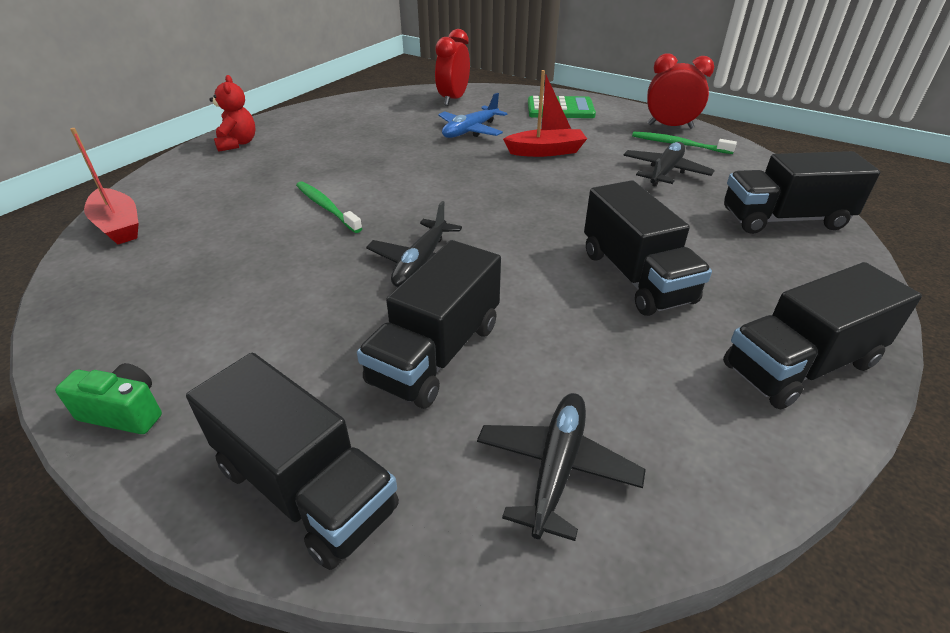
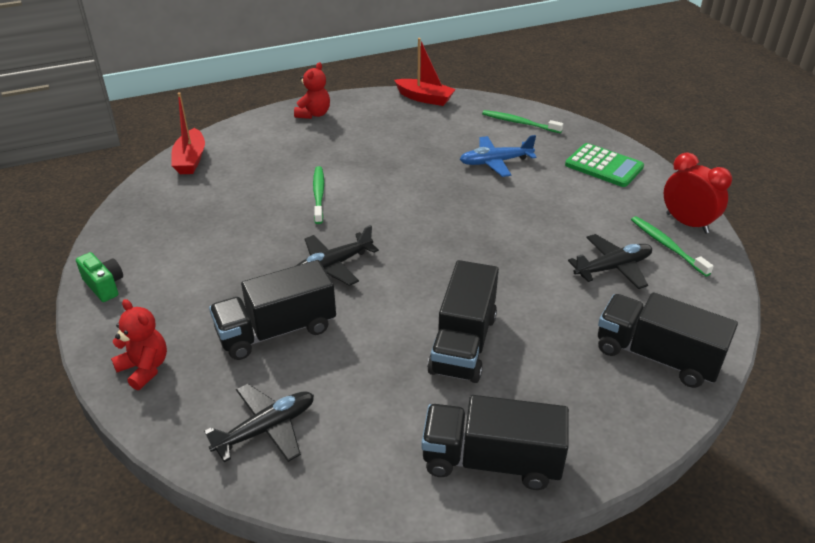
camera: 35 degrees right, 0 degrees up
black truck [186,353,399,570] -> red teddy bear [111,299,167,390]
red clock [435,29,470,106] -> green toothbrush [482,110,563,133]
red boat [503,70,587,157] -> red boat moved to [394,38,456,106]

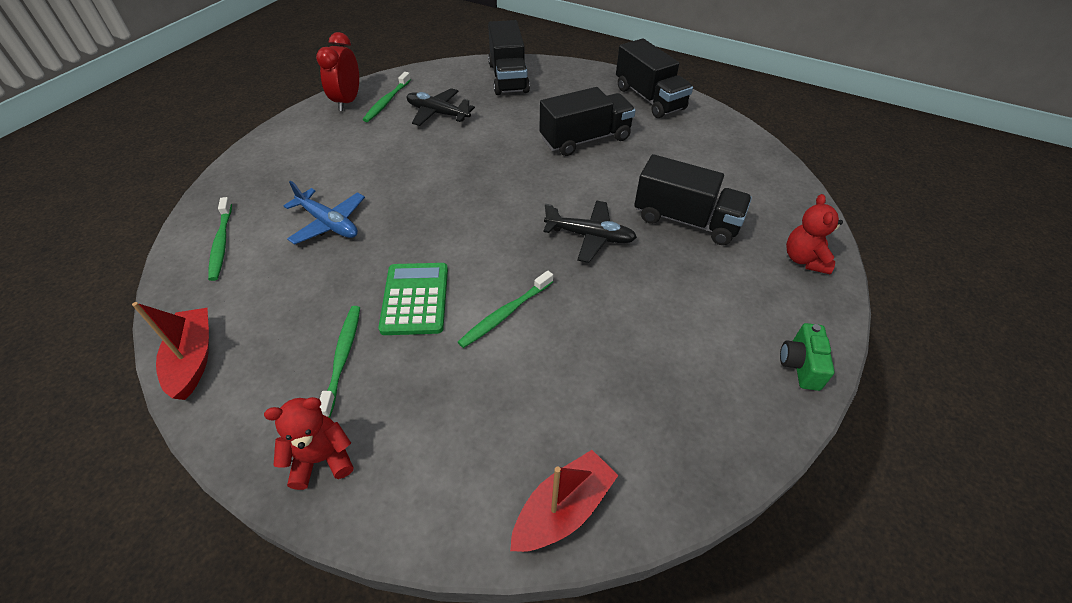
camera: 130 degrees left, 10 degrees up
black plane [204,384,314,462] -> none
green calculator [565,143,644,187] -> green calculator moved to [379,263,448,335]
none -> green toothbrush [320,306,360,418]

